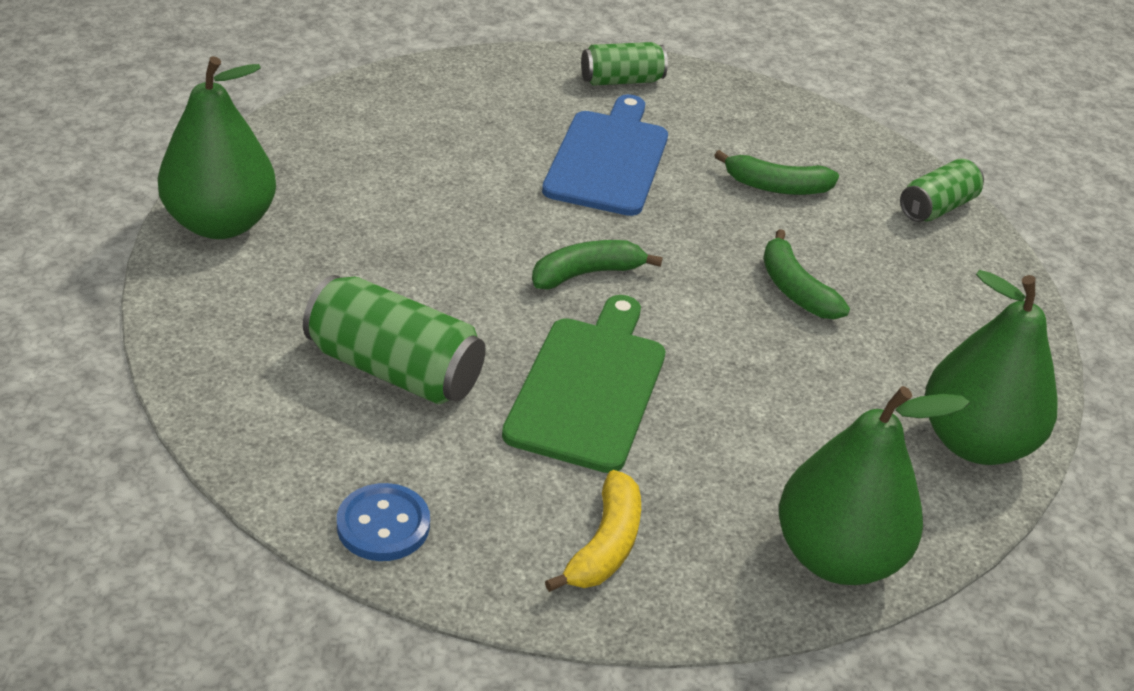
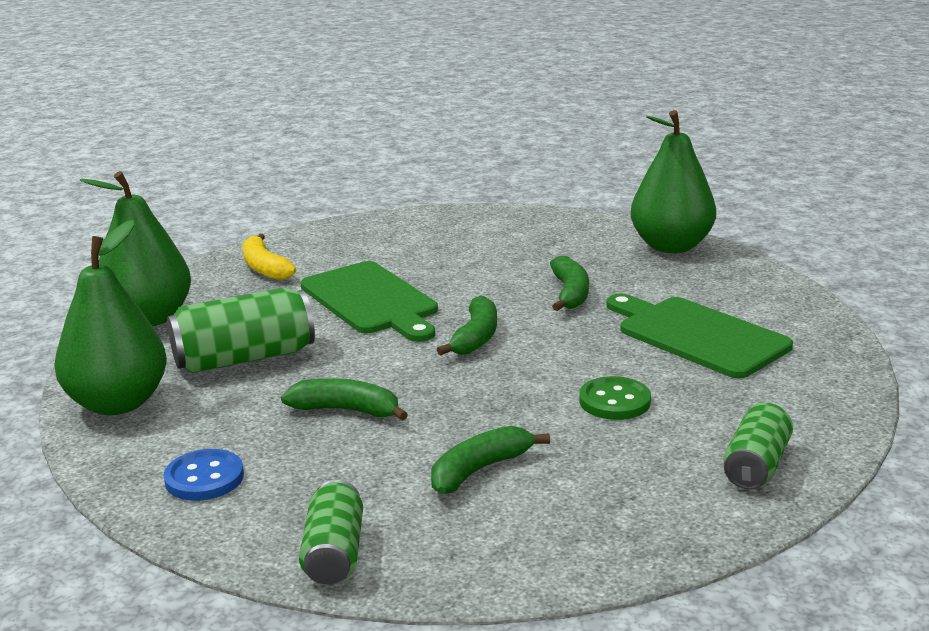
camera: 135 degrees right, 15 degrees down
green can [303,275,486,404] -> green can moved to [167,288,315,373]
blue button [337,483,430,561] -> blue button moved to [164,449,244,501]
blue cutting board [542,94,668,216] -> green button [579,376,651,420]
none -> green banana [550,256,589,311]
none -> green cutting board [606,294,793,378]

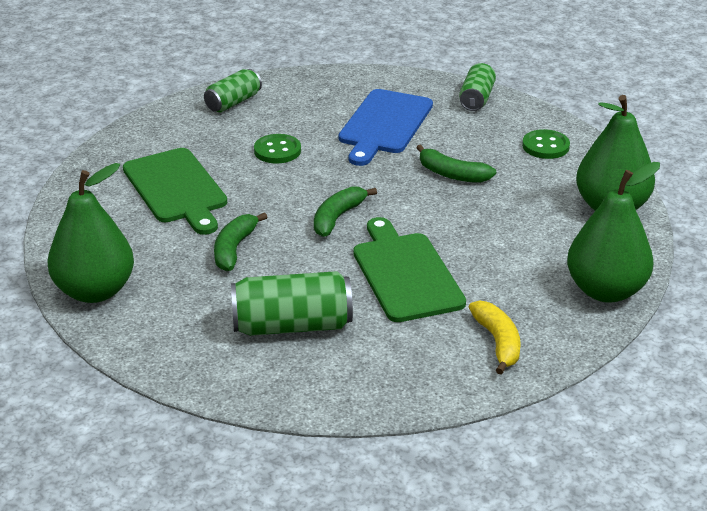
camera: 165 degrees left, 10 degrees up
blue button [164,449,244,501] -> green button [522,129,570,159]
green can [167,288,315,373] -> green can moved to [231,271,353,336]
green banana [431,426,550,494] -> blue cutting board [339,89,433,166]

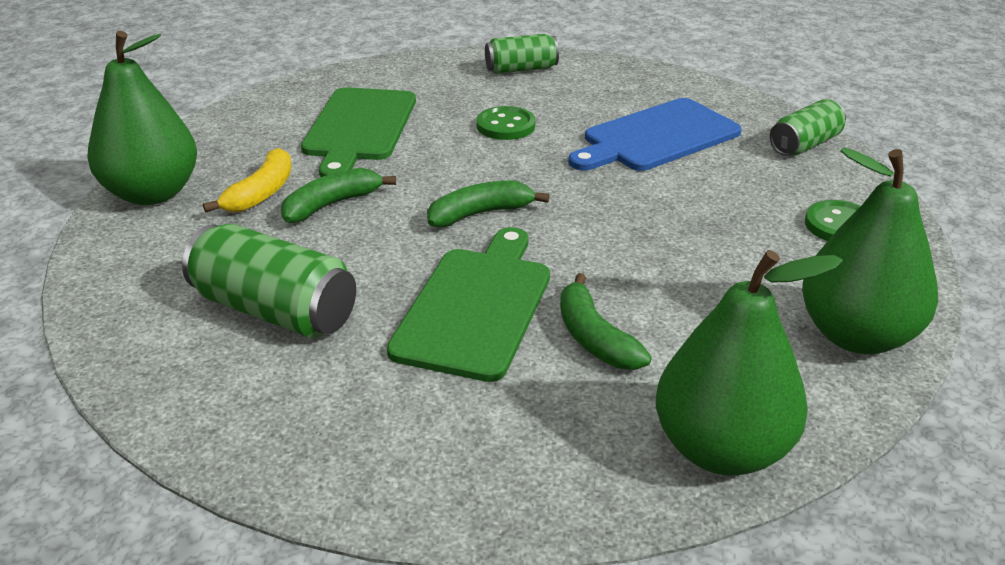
camera: 35 degrees right, 0 degrees up
green banana [417,144,496,183] -> green banana moved to [560,273,652,370]
yellow banana [469,300,521,375] -> yellow banana moved to [203,148,292,212]

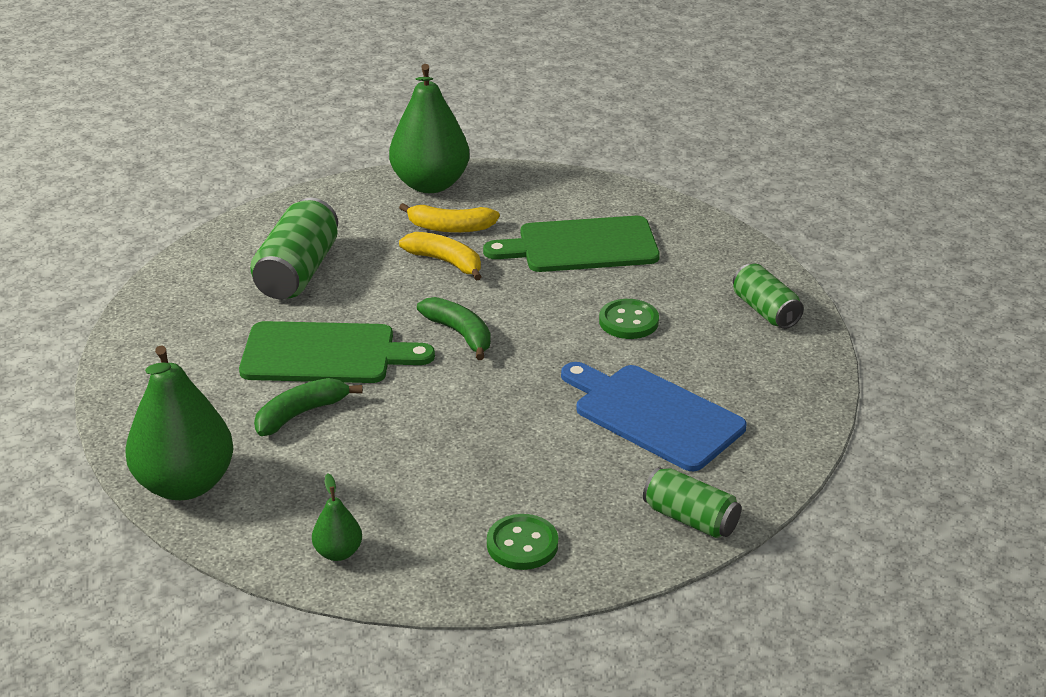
camera: 75 degrees right, 0 degrees up
green banana [281,168,396,223] -> yellow banana [399,232,482,281]
green pear [802,147,938,354] -> green pear [312,473,362,561], size x0.46

